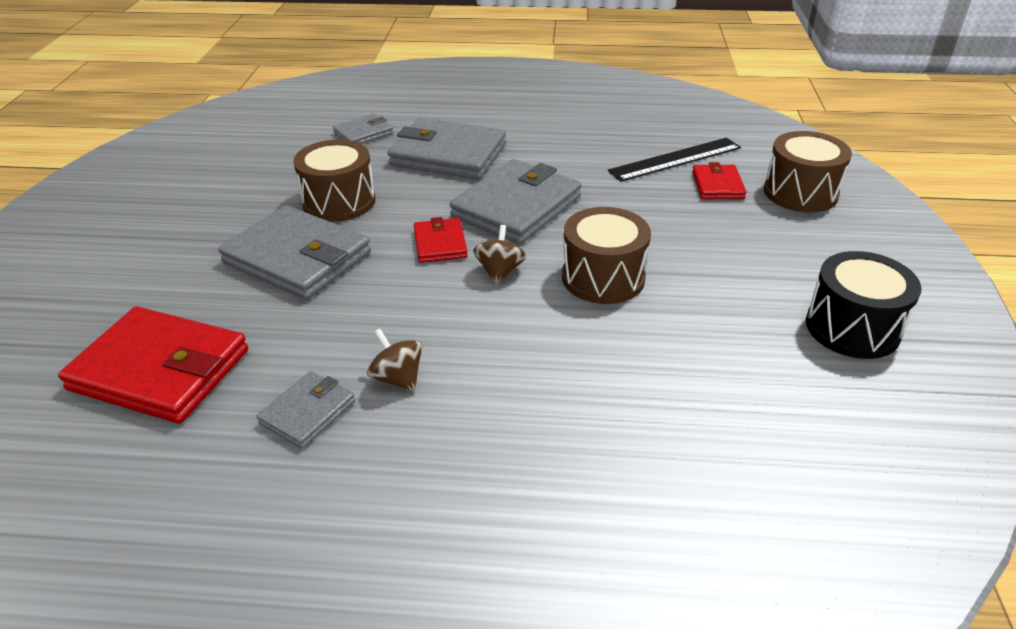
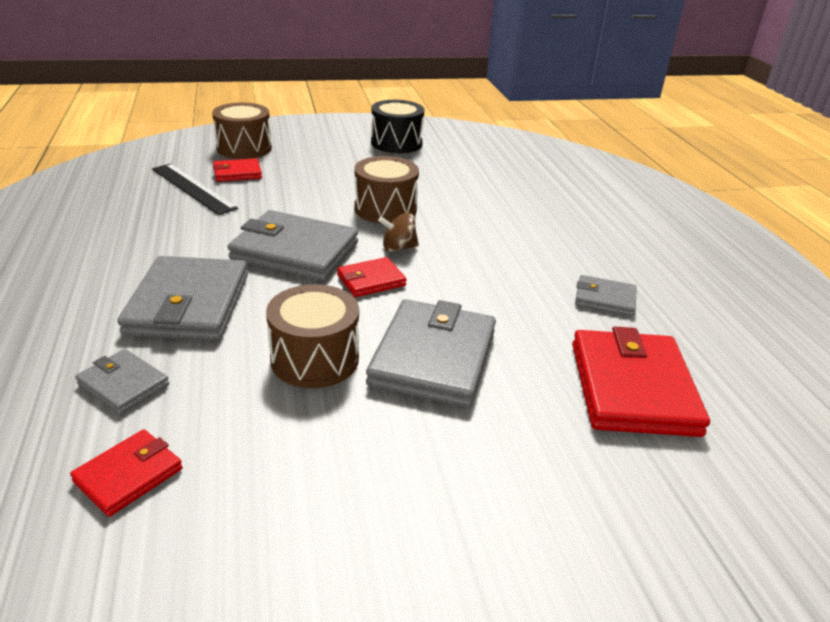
camera: 110 degrees left, 5 degrees down
brown spinning top [367,329,422,392] -> none
none -> red wallet [70,429,183,517]

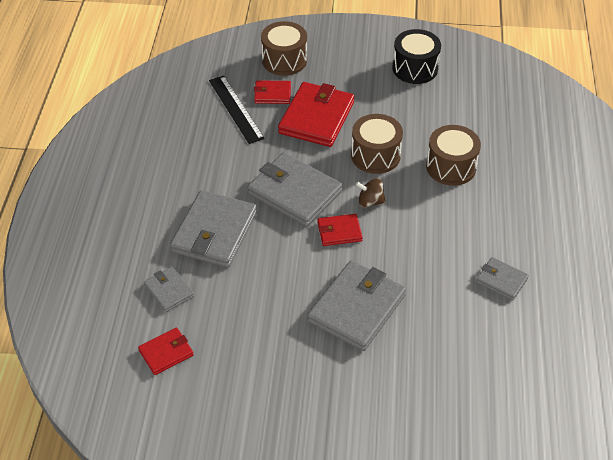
camera: 20 degrees right, 15 degrees up
brown drum [266,284,359,388] -> brown drum moved to [426,125,481,186]
red wallet [572,326,710,437] -> red wallet moved to [278,82,355,147]

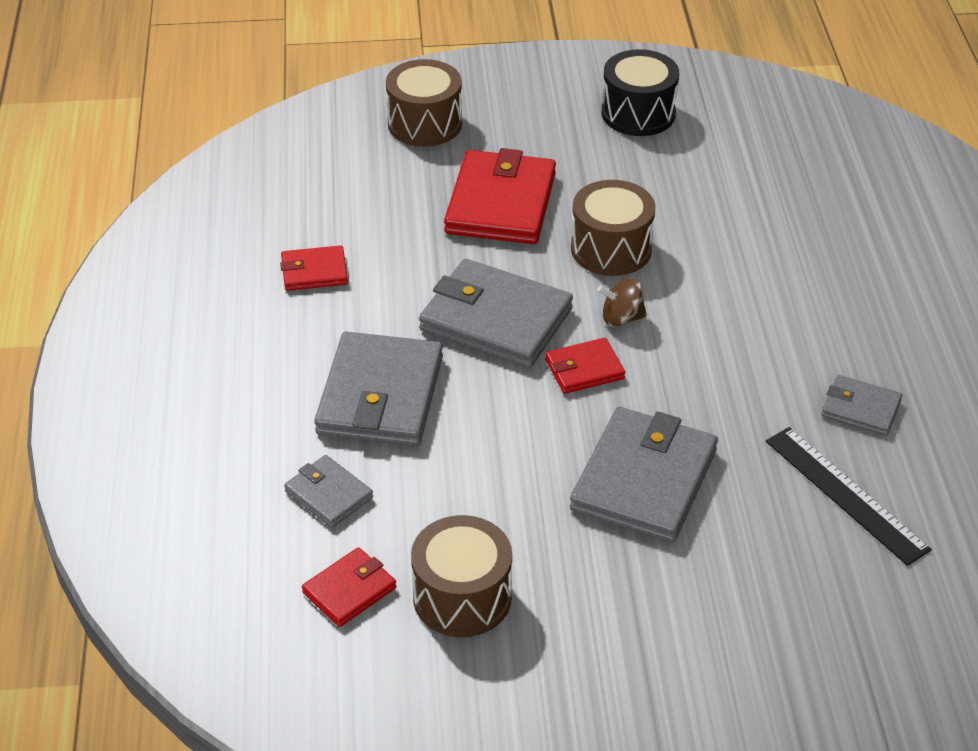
camera: 10 degrees left, 5 degrees down
black ruler [209,76,265,144] -> black ruler moved to [766,427,932,566]
red wallet [254,80,291,104] -> red wallet moved to [280,245,348,291]
brown drum [426,125,481,186] -> brown drum moved to [411,515,512,637]

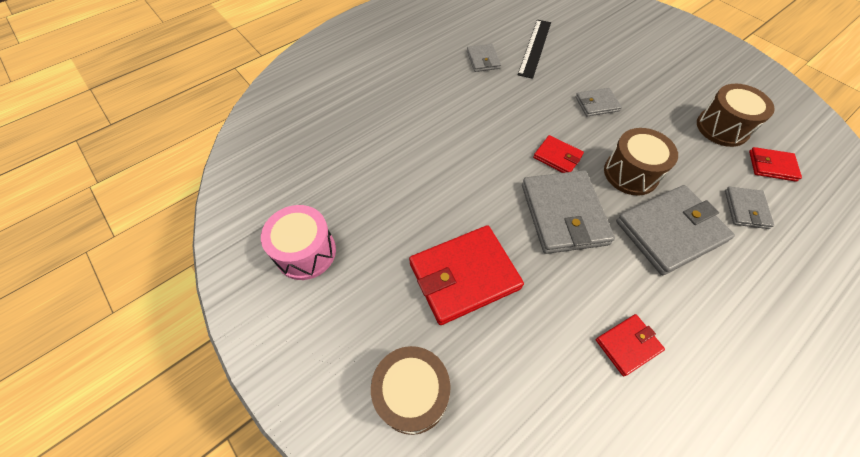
camera: 125 degrees left, 15 degrees up
red wallet [280,245,348,291] -> red wallet turned 75 degrees counterclockwise [596,314,665,376]
grey wallet [570,407,718,543] -> grey wallet [575,88,622,117], size x0.52
brown drum [571,180,656,276] -> brown drum moved to [604,128,678,196]
brown spinning top [597,278,647,327] -> none
black drum [602,49,679,136] -> pink drum [261,205,336,280]

